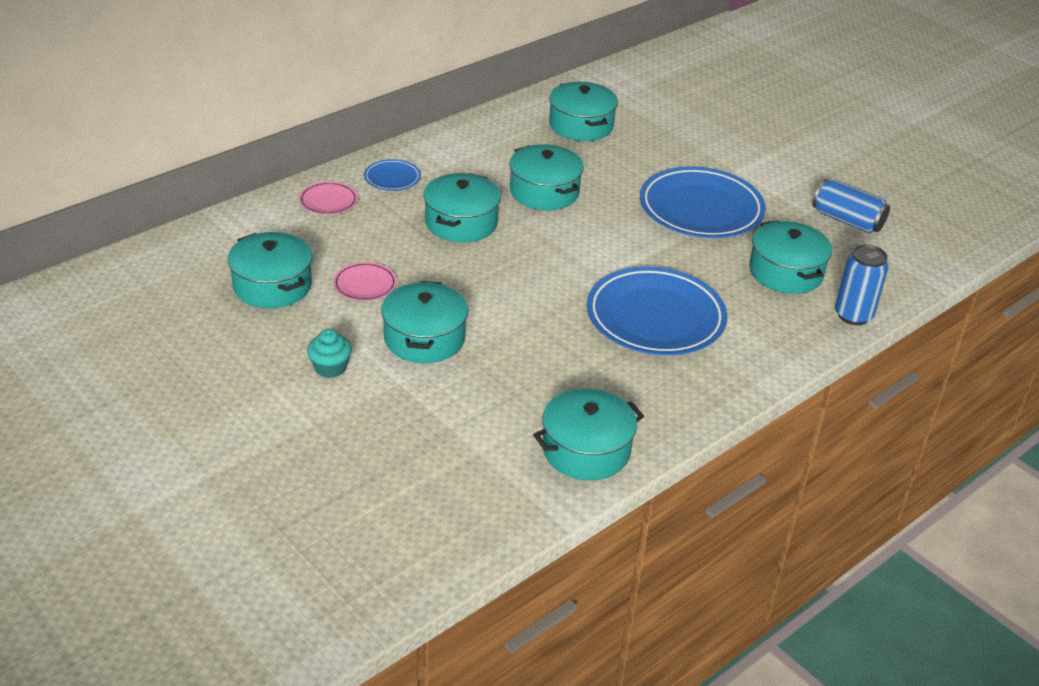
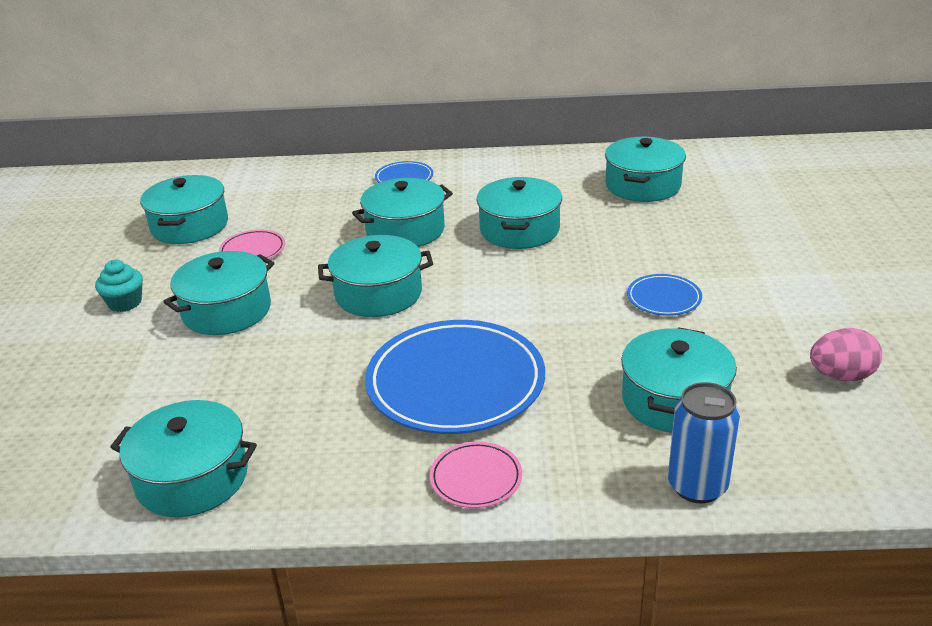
camera: 45 degrees right, 5 degrees down
pink plate [299,181,358,215] -> pink plate moved to [430,441,522,508]
blue plate [640,166,766,238] -> blue plate [627,274,702,316], size x0.46
blue can [813,179,890,233] -> pink egg [810,328,882,381]
none -> turquoise pot [318,235,433,317]

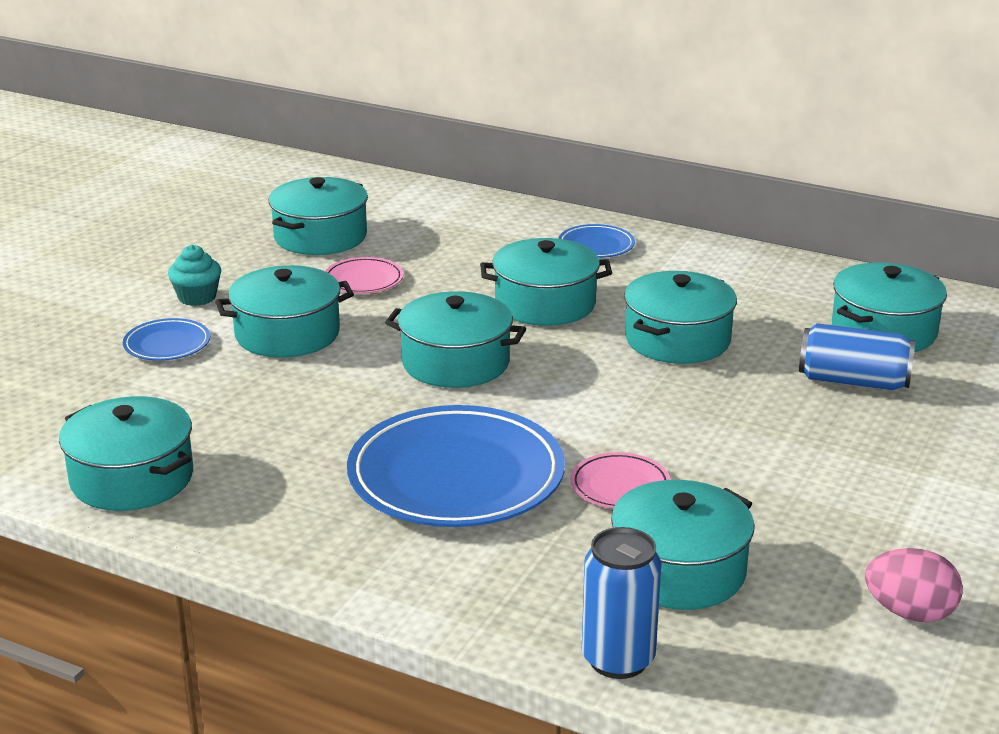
camera: 25 degrees right, 5 degrees down
pink plate [430,441,522,508] -> pink plate moved to [570,452,671,509]
blue plate [627,274,702,316] -> blue plate moved to [123,318,210,361]
none -> blue can [799,323,916,391]

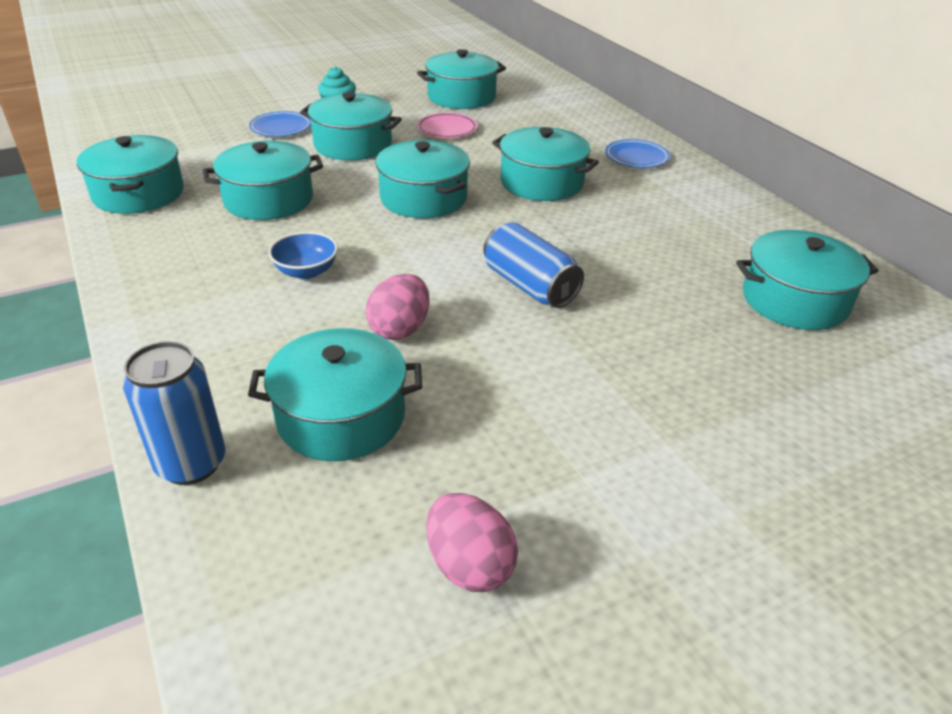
camera: 35 degrees right, 10 degrees up
blue plate [347,405,565,527] -> blue bowl [268,232,338,279]
pink plate [570,452,671,509] -> pink egg [366,274,430,340]
turquoise pot [624,271,737,364] -> turquoise pot moved to [203,141,323,220]
blue can [799,323,916,391] -> blue can moved to [483,222,584,308]

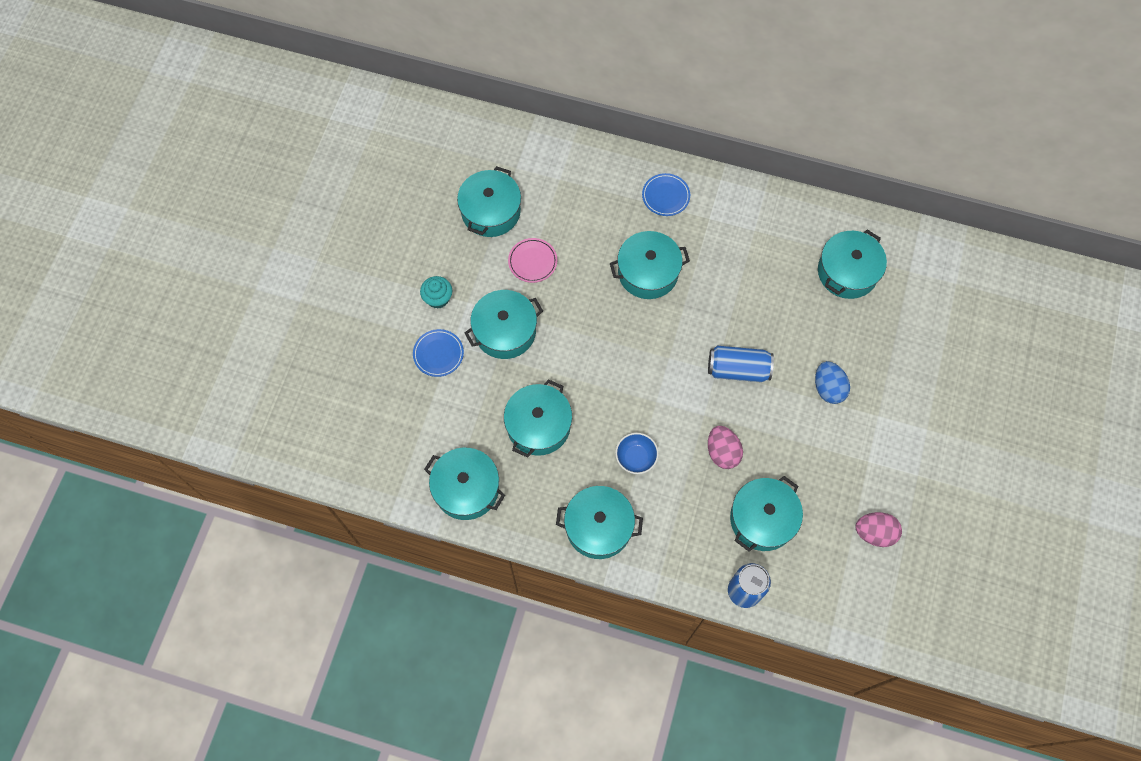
camera: 45 degrees left, 30 degrees up
turquoise pot [375,140,470,218] -> turquoise pot moved to [556,486,643,559]
none -> blue egg [815,361,850,404]

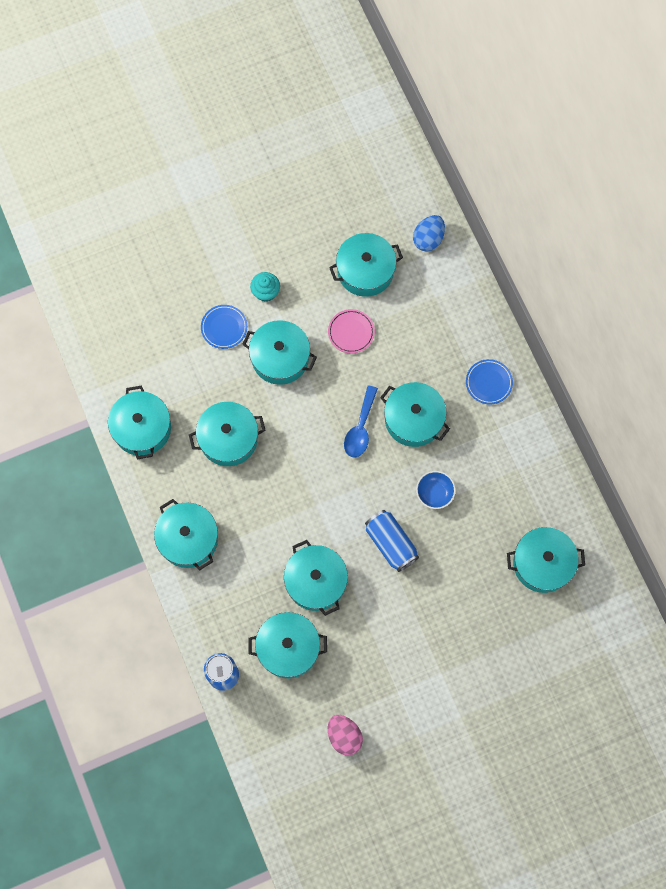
camera: 50 degrees right, 5 degrees up
blue bowl [615,433,659,474] -> blue bowl moved to [416,471,456,509]
pink egg [708,426,743,469] -> turquoise pot [284,540,348,616]
blue egg [815,361,850,404] -> blue egg moved to [413,215,445,251]
none -> blue spoon [344,385,378,458]

